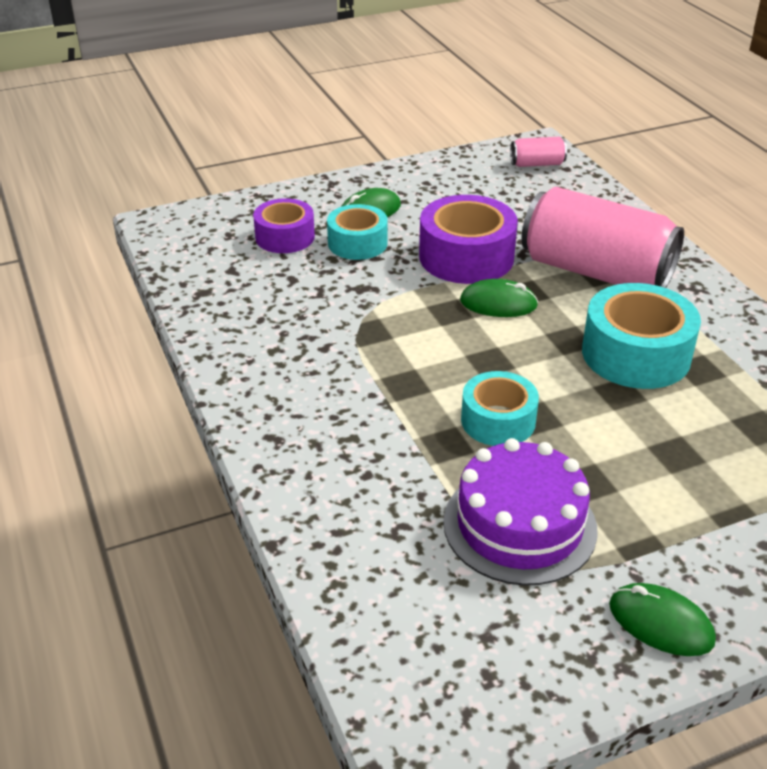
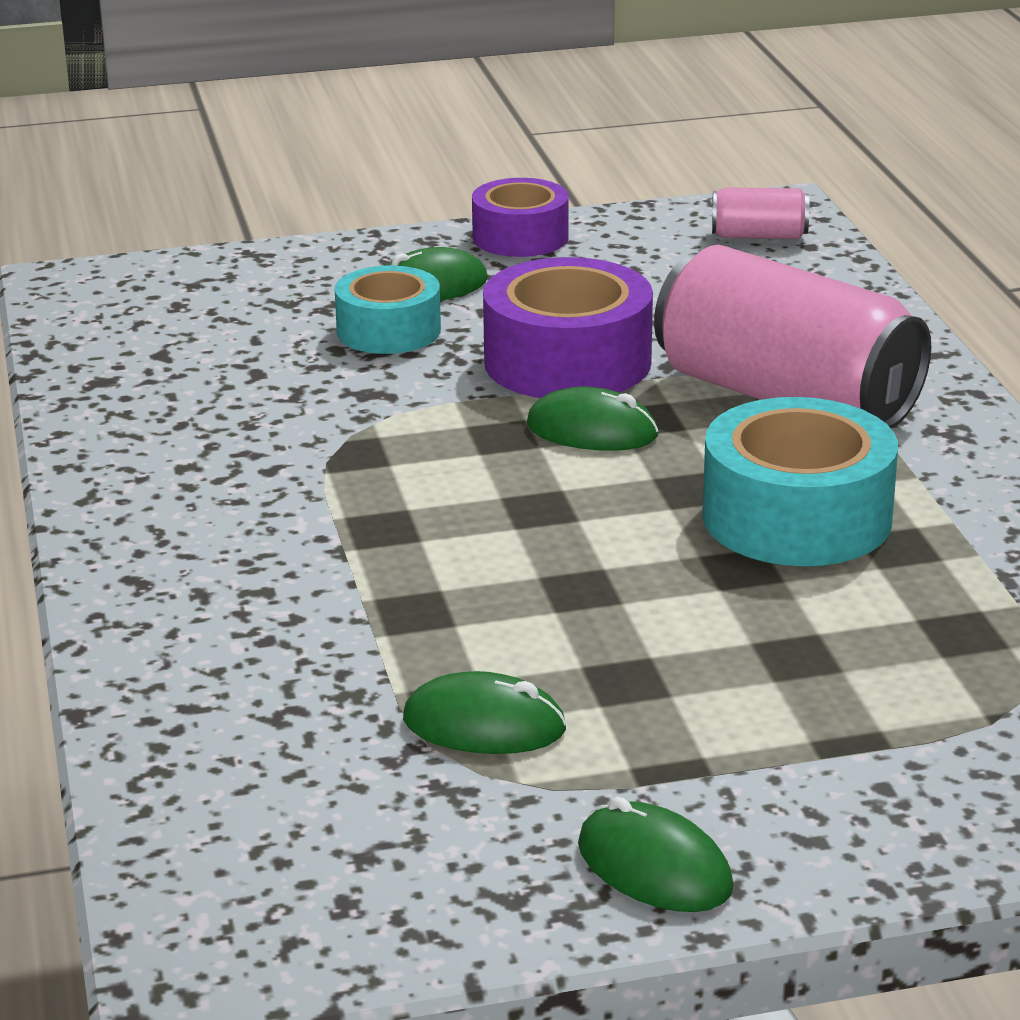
camera: 10 degrees right, 10 degrees down
purple tape [253,198,315,253] -> purple tape moved to [472,178,569,257]
purple cake [443,438,597,586] -> green mouse [403,671,567,754]
turquoise tape [461,371,539,446] -> none

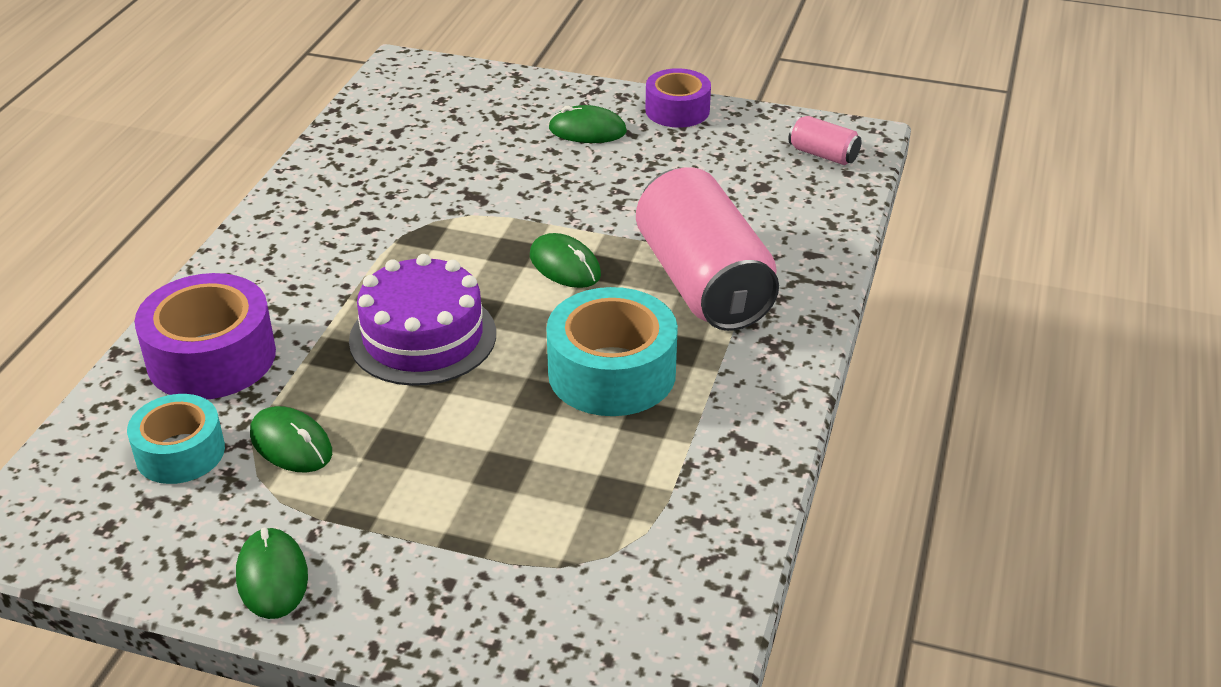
camera: 30 degrees right, 10 degrees up
turquoise tape [335,266,441,354] -> turquoise tape moved to [127,394,225,484]
purple tape [483,257,653,398] -> purple tape moved to [135,273,276,399]
none -> purple cake [349,254,496,386]

